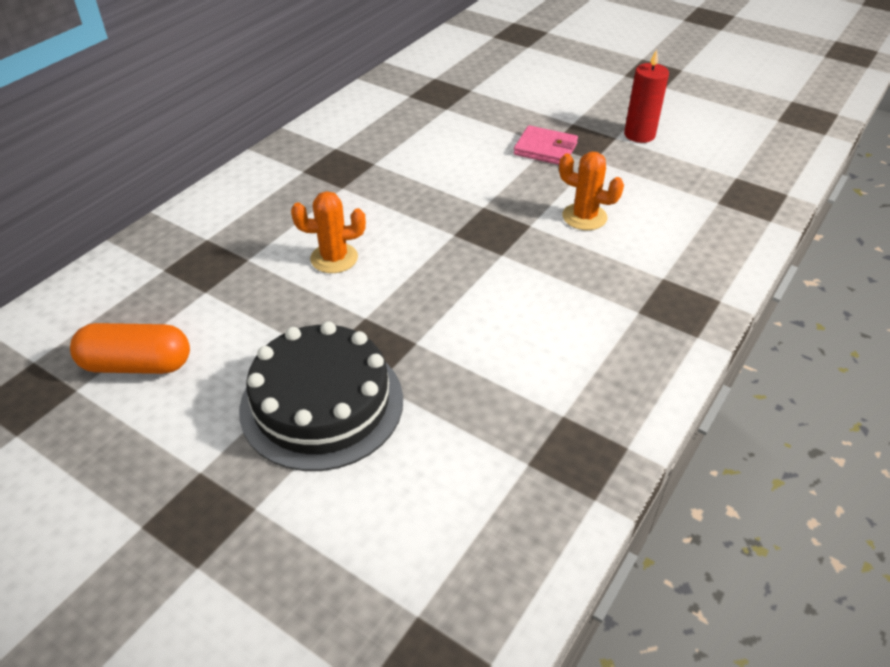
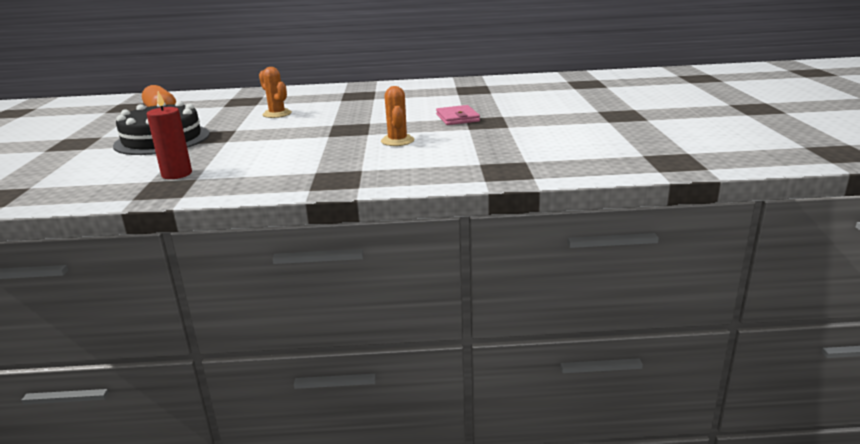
camera: 55 degrees right, 20 degrees down
red candle [624,49,669,143] -> red candle moved to [147,91,192,179]

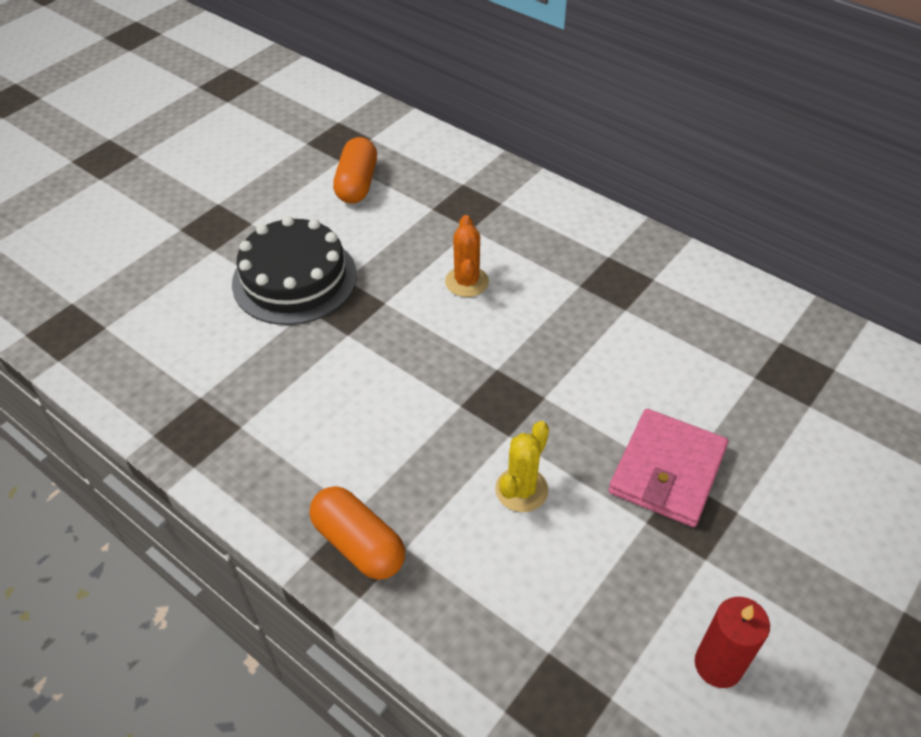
camera: 40 degrees right, 25 degrees up
red candle [147,91,192,179] -> red candle moved to [695,597,770,688]
orange cactus [381,86,414,146] -> yellow cactus [495,421,549,512]
pink wallet [436,105,480,125] -> pink wallet [609,409,728,527], size x1.51
none -> orange capsule [309,486,405,580]

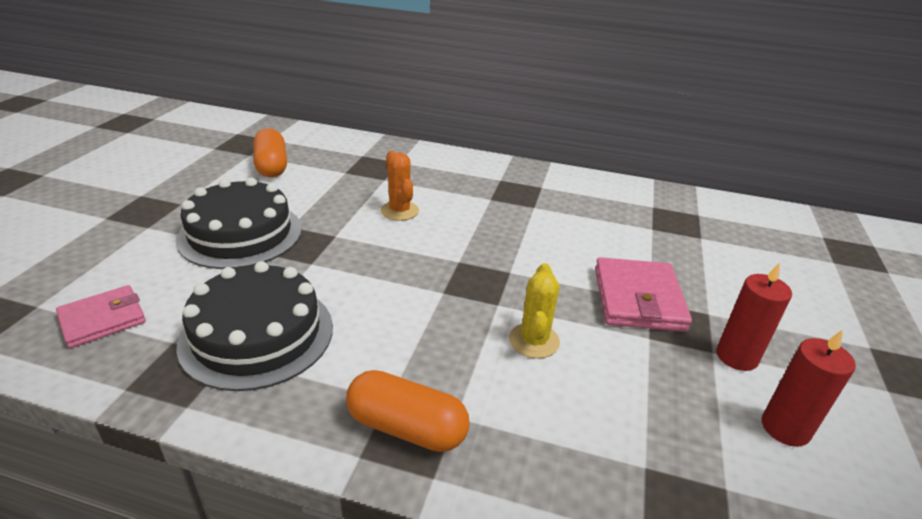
camera: 25 degrees left, 15 degrees down
none -> pink wallet [56,285,146,348]
none -> black cake [176,261,333,391]
none -> red candle [716,263,792,371]

